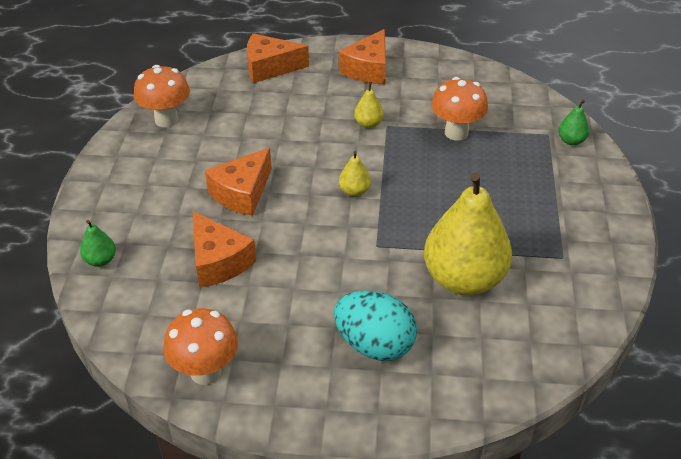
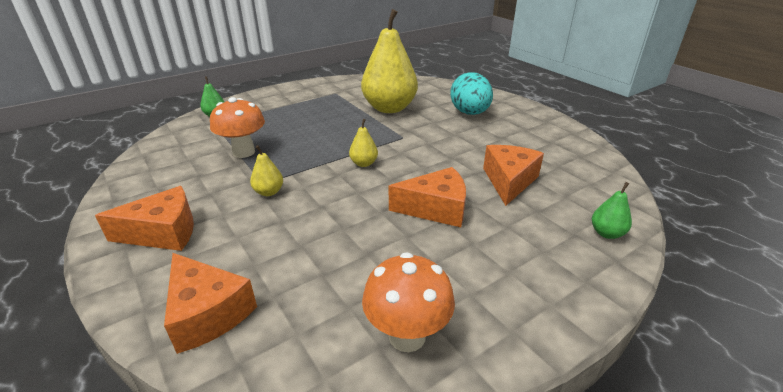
camera: 130 degrees left, 10 degrees down
orange mushroom [163,308,238,385] -> none

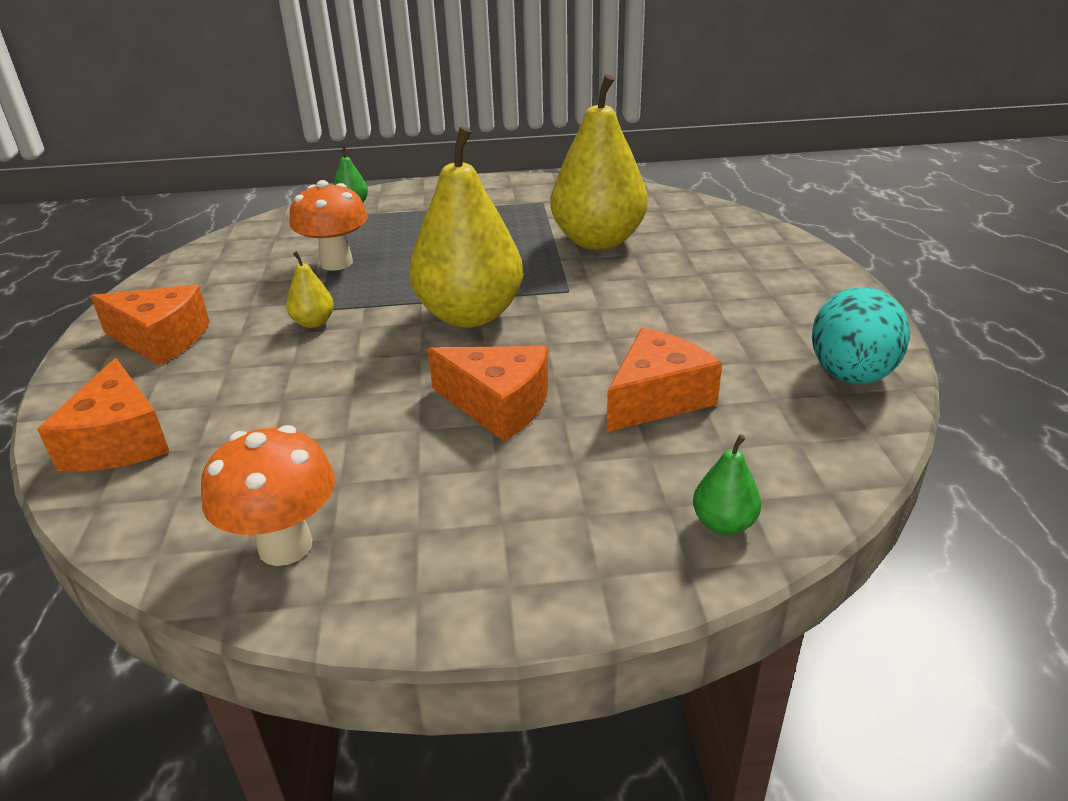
camera: 30 degrees right, 0 degrees up
yellow pear [349,119,378,167] -> yellow pear [409,126,523,328], size x2.42
turquoise egg [450,72,493,115] -> turquoise egg moved to [812,287,910,384]

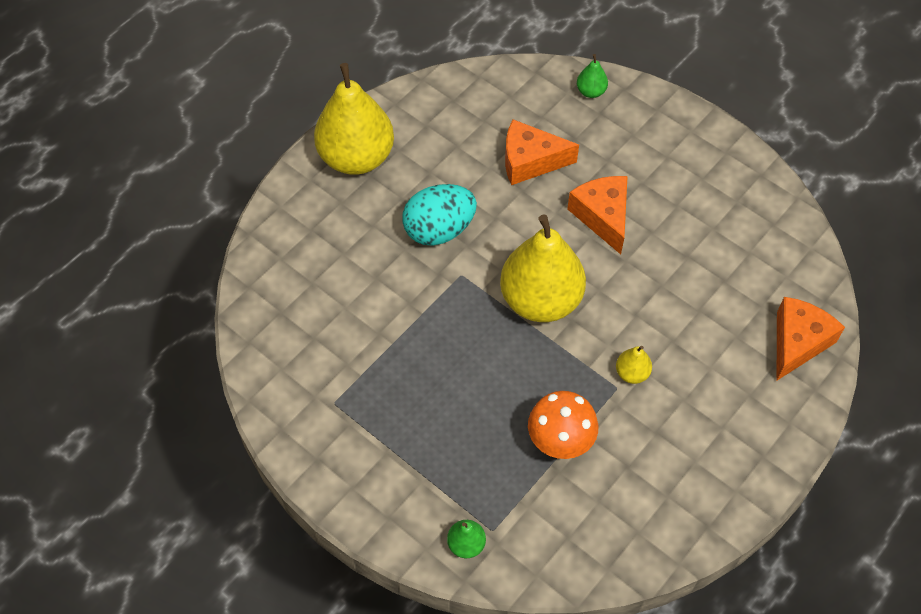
camera: 135 degrees left, 25 degrees up
orange cheese [91,284,210,365] -> none
orange mushroom [201,425,335,566] -> none
yellow pear [550,74,647,250] -> yellow pear moved to [314,63,394,175]
turquoise egg [812,287,910,384] -> turquoise egg moved to [402,184,477,245]

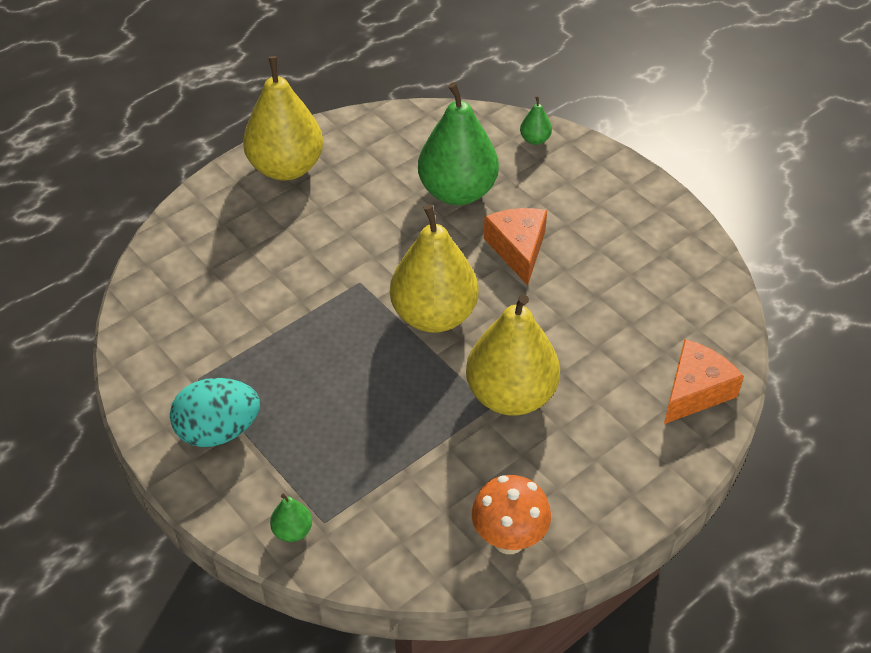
camera: 10 degrees right, 10 degrees down
turquoise egg [402,184,477,245] -> turquoise egg moved to [170,378,260,447]
orange cheese [505,119,579,185] -> green pear [418,82,499,205]
orange mushroom [528,391,598,459] -> orange mushroom moved to [472,475,551,554]
yellow pear [616,346,652,384] -> yellow pear [466,295,560,416], size x2.42

